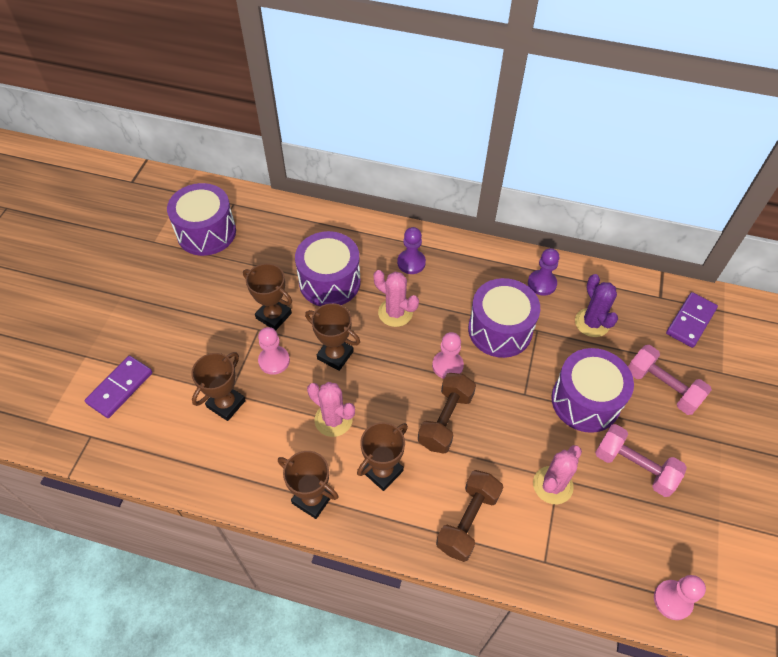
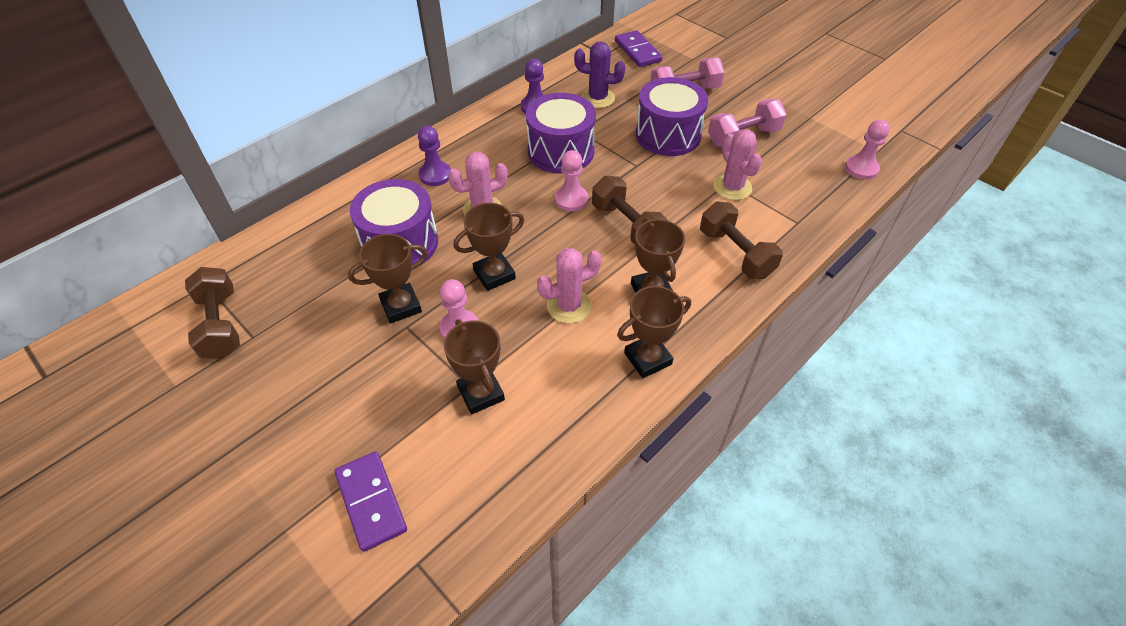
camera: 60 degrees left, 5 degrees down
purple drum [167,183,236,256] -> brown dumbbell [185,267,240,359]

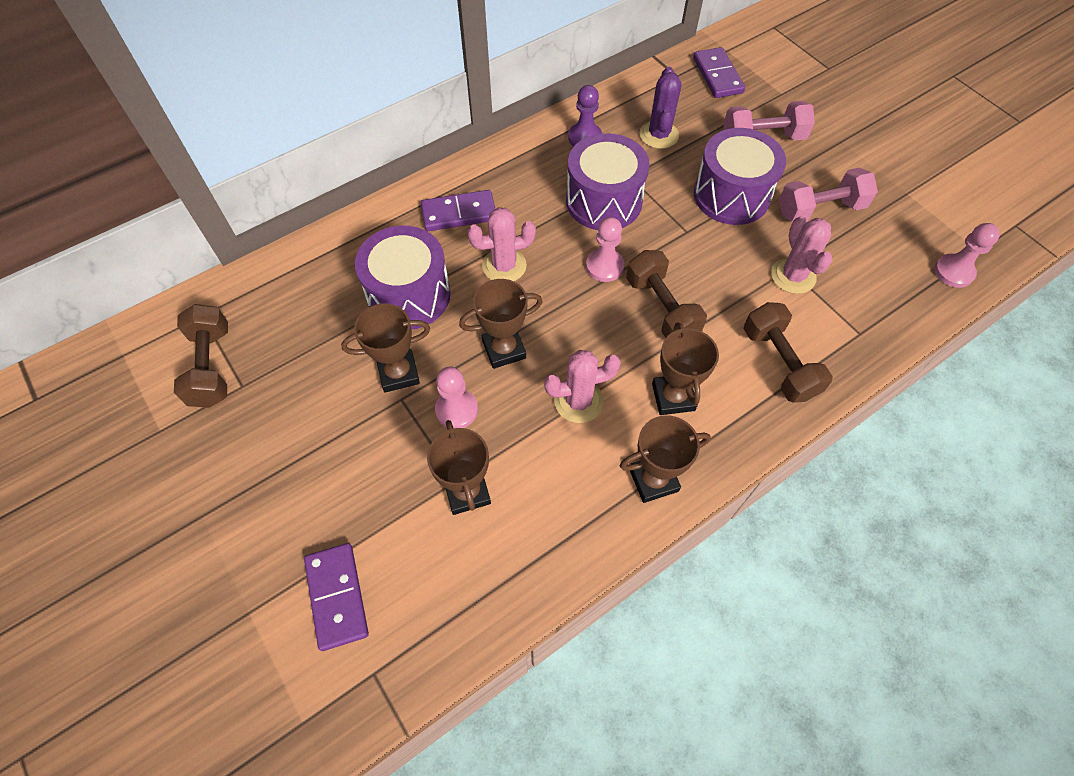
camera: 10 degrees right, 10 degrees up
purple pawn [418,126,451,186] -> purple domino [421,190,495,231]
purple cactus [574,42,625,108] -> purple cactus turned 75 degrees clockwise [640,67,682,149]

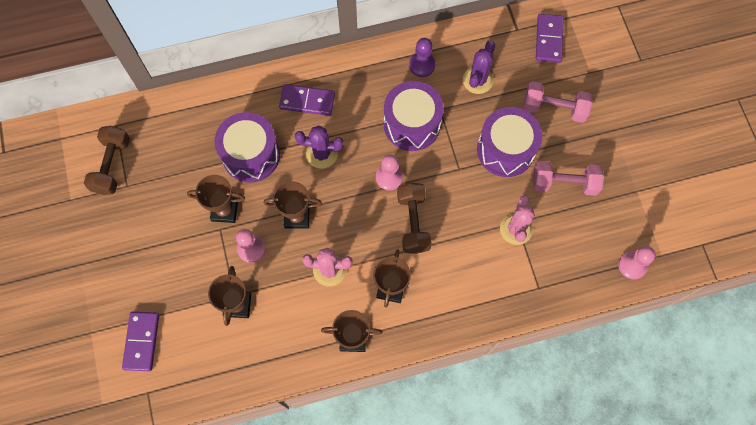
camera: 20 degrees right, 10 degrees up
pink cactus [467,207,536,281] -> purple cactus [295,125,344,169]
brown dumbbell [744,302,833,403] -> none

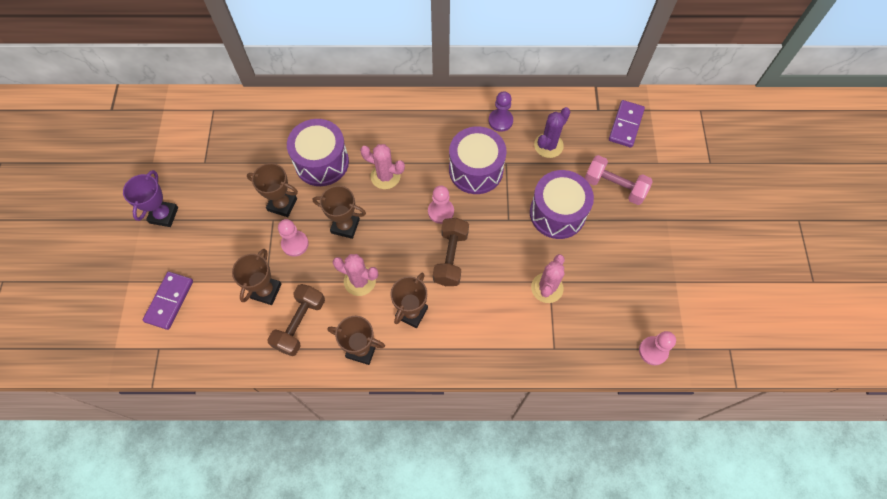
camera: 15 degrees right, 5 degrees down
brown dumbbell [84,126,130,195] -> brown dumbbell moved to [267,284,325,356]
purple domino [279,84,335,116] -> none
purple cactus [295,125,344,169] -> pink cactus [360,144,405,189]
pink dumbbell [533,161,604,196] -> none
none -> purple trophy [123,170,178,227]

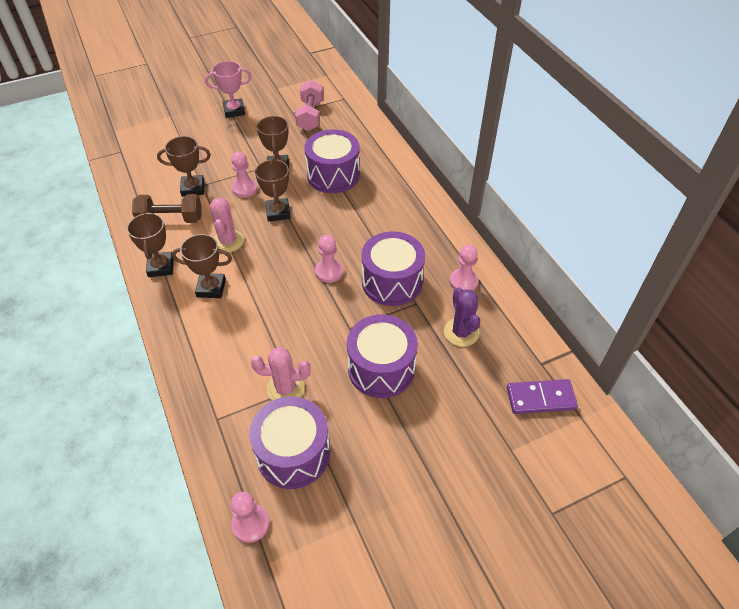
camera: 65 degrees right, 15 degrees down
purple trophy [123,170,178,227] -> pink trophy [205,61,251,118]
purple domino [143,272,193,330] -> none
pink cactus [360,144,405,189] -> none
brown dumbbell [433,218,469,286] -> none
purple pawn [488,91,513,132] -> pink pawn [449,245,478,290]
purple cactus [534,107,570,158] -> purple cactus turned 60 degrees clockwise [444,287,480,347]
pink dumbbell [584,155,653,205] -> pink dumbbell moved to [295,80,323,131]
none -> purple drum [249,396,330,489]

